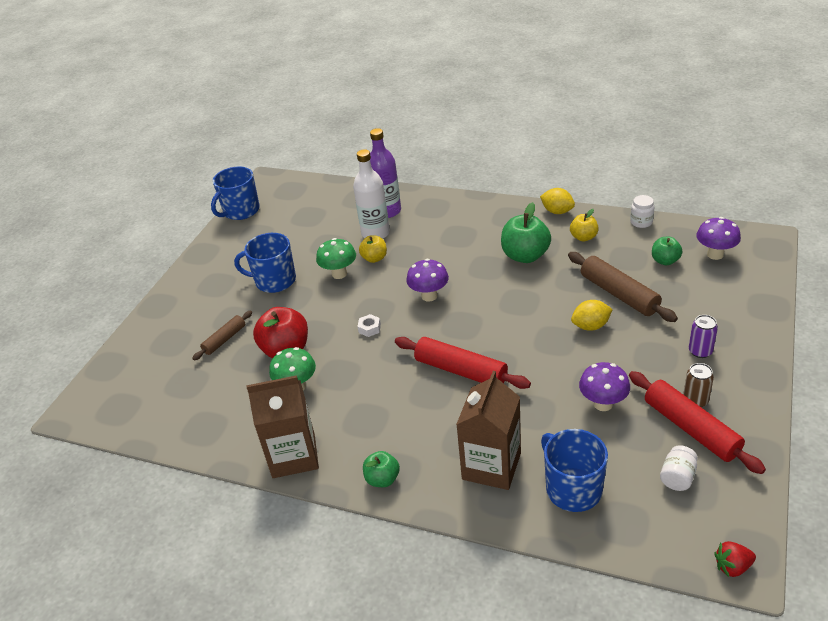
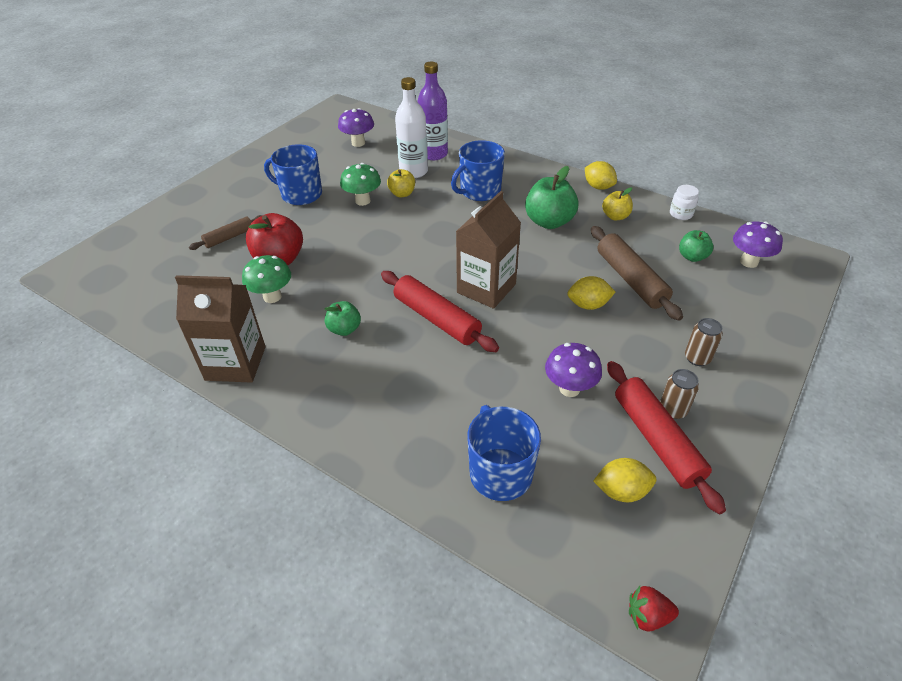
camera: 10 degrees right, 5 degrees up
blue mug [211,166,260,220] -> blue mug moved to [451,140,505,201]
white nut [357,314,381,337] -> none
green apple [363,451,400,487] -> green apple moved to [324,301,361,336]
purple mushroom [406,259,449,302] -> purple mushroom moved to [338,108,374,147]
brown carton [456,371,521,490] -> brown carton moved to [456,191,521,309]
white jar [660,445,698,491] -> yellow lemon [593,458,656,502]
purple can [689,315,718,358] -> brown can [685,318,723,366]

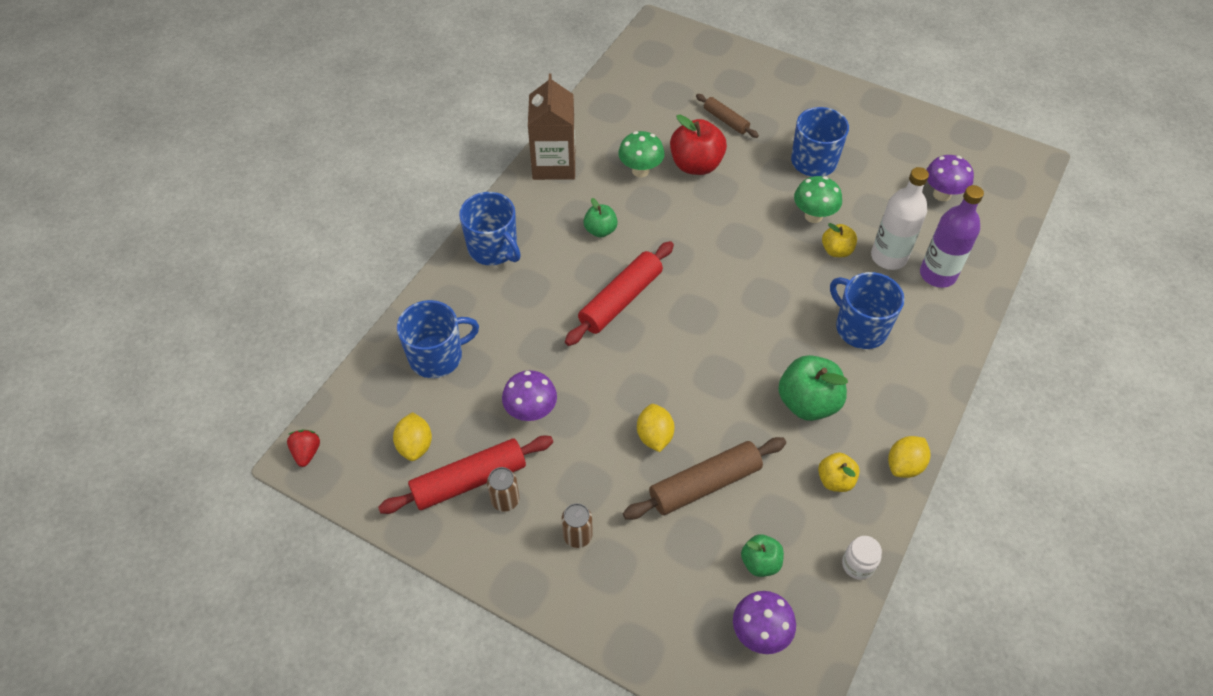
camera: 85 degrees right, 10 degrees up
brown carton [456,191,521,309] -> none
none -> blue mug [459,192,521,265]

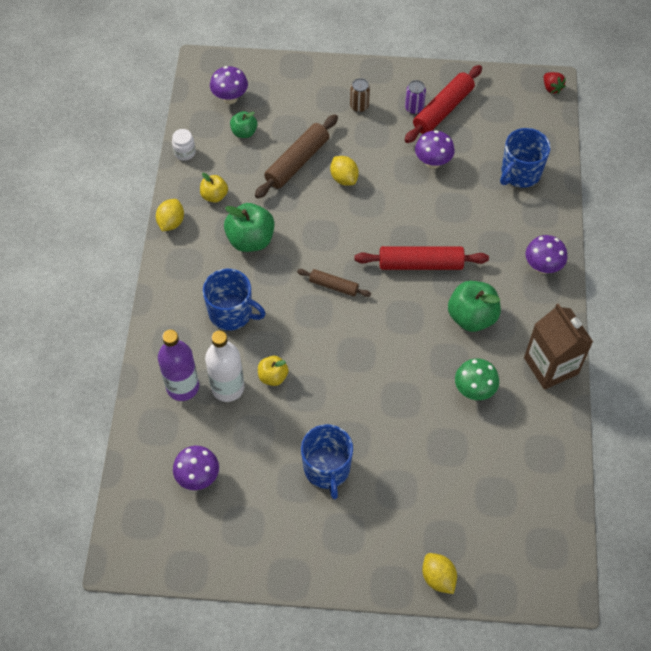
camera: 155 degrees right, 5 degrees up
yellow lemon [393,412,432,461] -> yellow lemon moved to [422,553,457,594]
blue mug [459,192,521,265] -> purple mushroom [526,235,568,274]
brown can [487,467,520,512] -> purple can [405,80,426,114]
red rolling pin [565,241,674,346] -> red rolling pin turned 75 degrees clockwise [354,246,489,270]
green apple [583,198,618,238] -> green apple [448,281,501,332], size x1.73
red apple [670,115,727,175] -> none
brown rolling pin [696,94,759,138] -> brown rolling pin moved to [297,269,371,297]
green mushroom [794,176,842,223] -> none

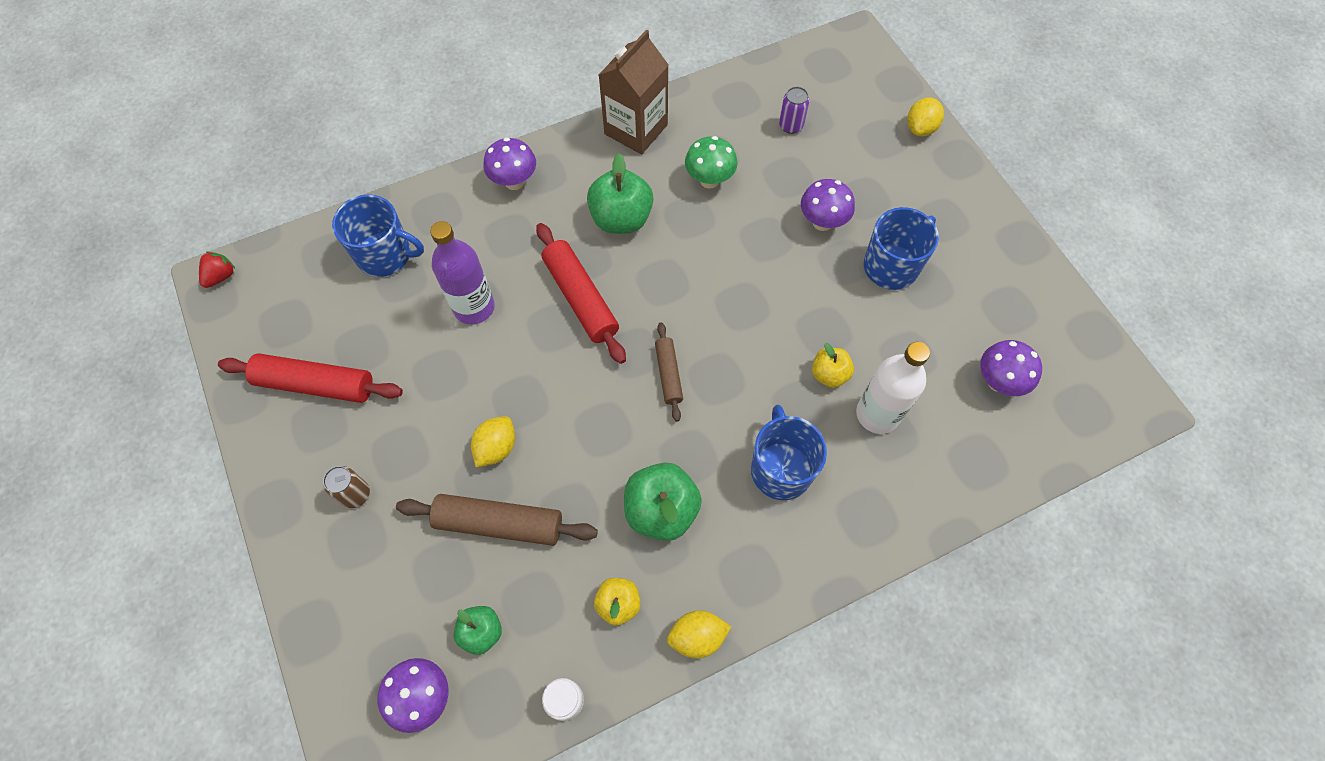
camera: 120 degrees left, 5 degrees up
purple bottle [158,330,199,401] -> purple bottle moved to [430,221,495,325]
purple can [405,80,426,114] -> purple can moved to [779,86,810,134]
purple mushroom [415,130,455,169] -> purple mushroom moved to [801,179,855,231]

